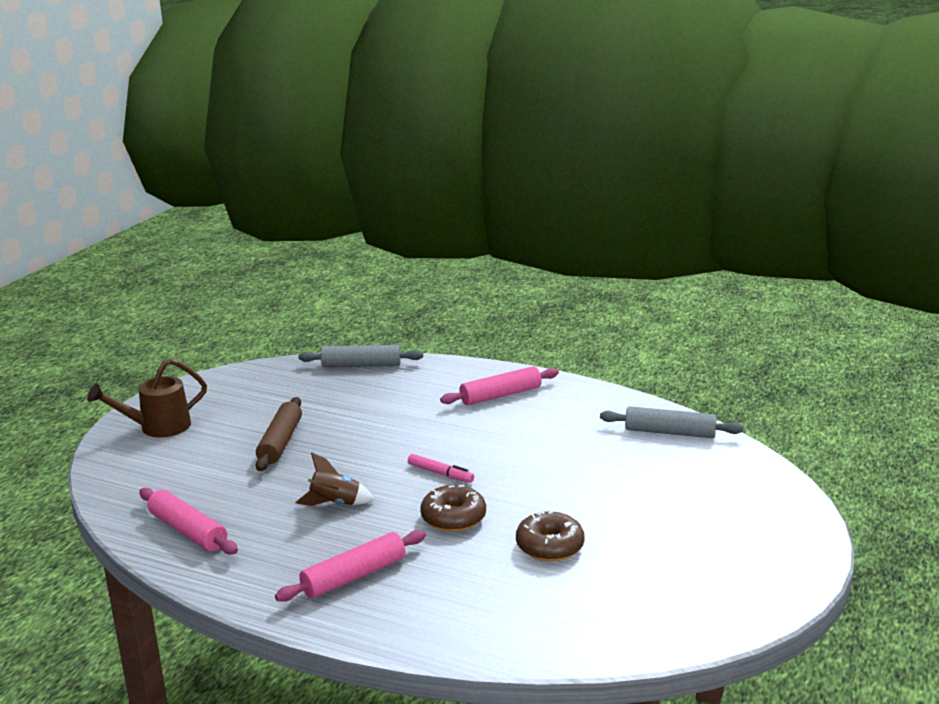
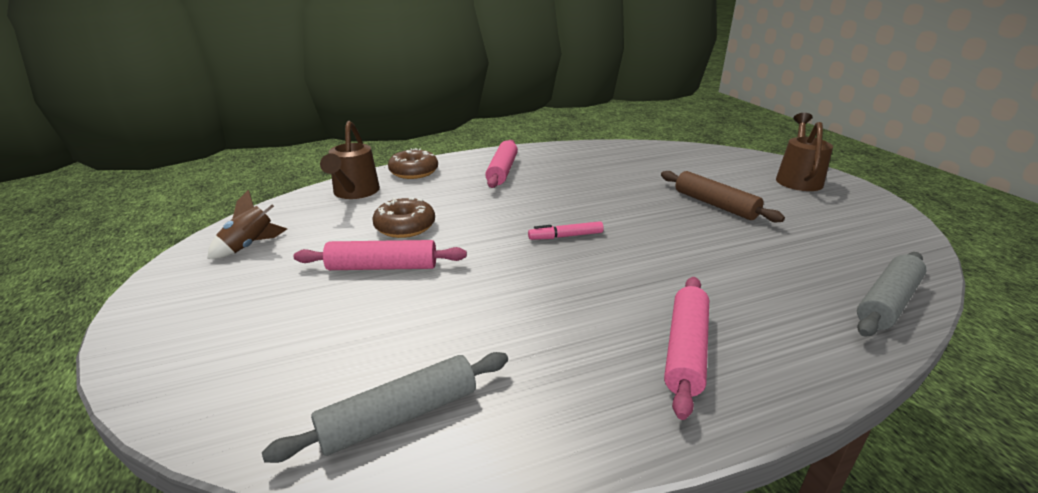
camera: 135 degrees right, 5 degrees up
pink rolling pin [139,488,238,555] -> pink rolling pin moved to [294,240,467,270]
brown rocket [295,453,374,506] -> brown rocket moved to [207,190,287,259]
brown donut [420,485,486,532] -> brown donut moved to [388,148,438,179]
none -> brown watering can [320,121,380,199]

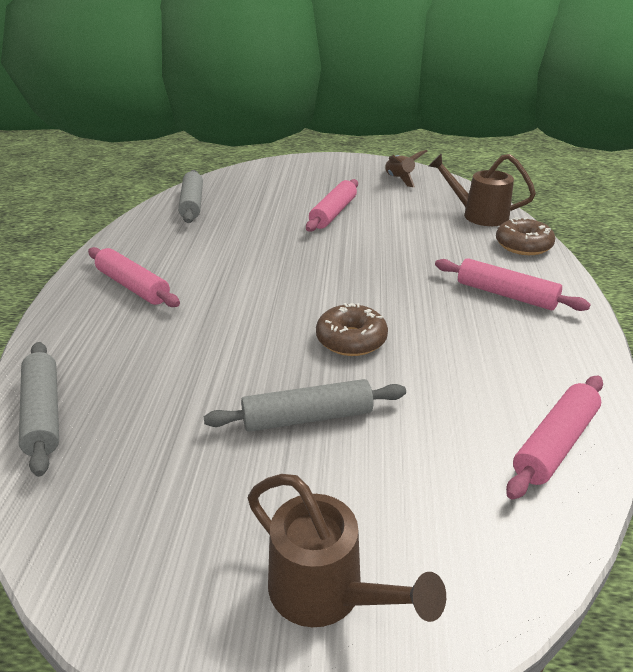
camera: 115 degrees right, 5 degrees up
brown donut [372,198,435,238] -> brown donut moved to [316,303,388,356]
pink marker [528,221,604,240] -> none
brown rolling pin [661,171,785,222] -> grey rolling pin [204,379,406,432]
none -> pink rolling pin [506,376,603,500]

